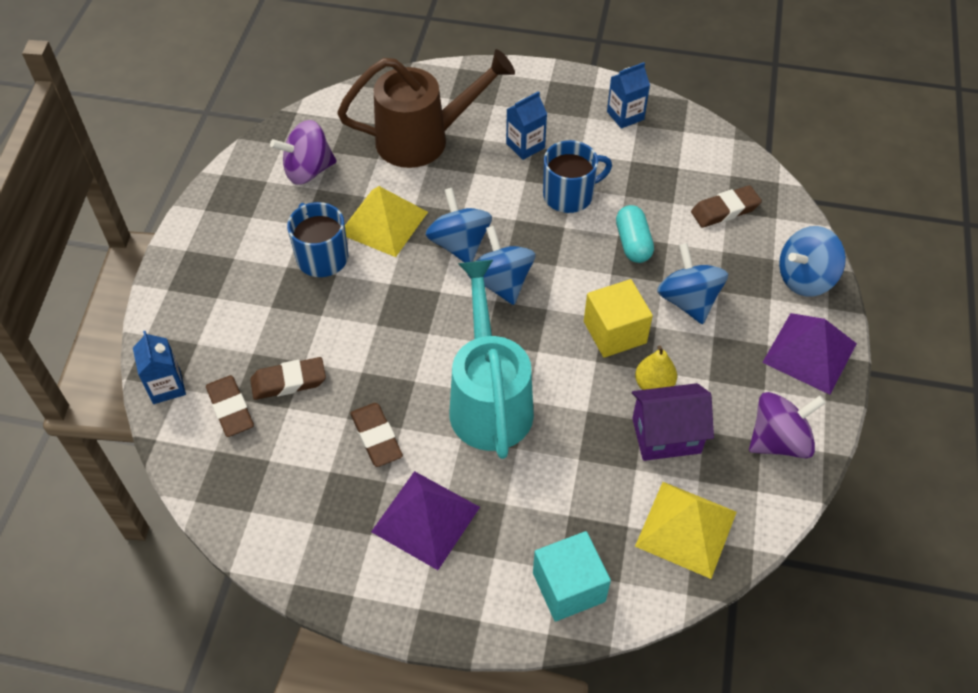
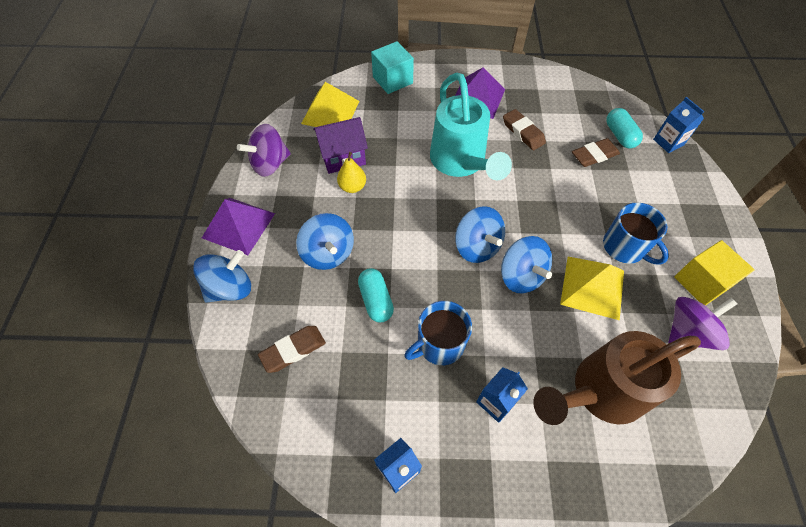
camera: 170 degrees right, 5 degrees up
brown eraser [206,375,254,437] -> turquoise capsule [606,108,643,148]
yellow cube [584,279,653,358] -> yellow cube moved to [674,240,755,306]

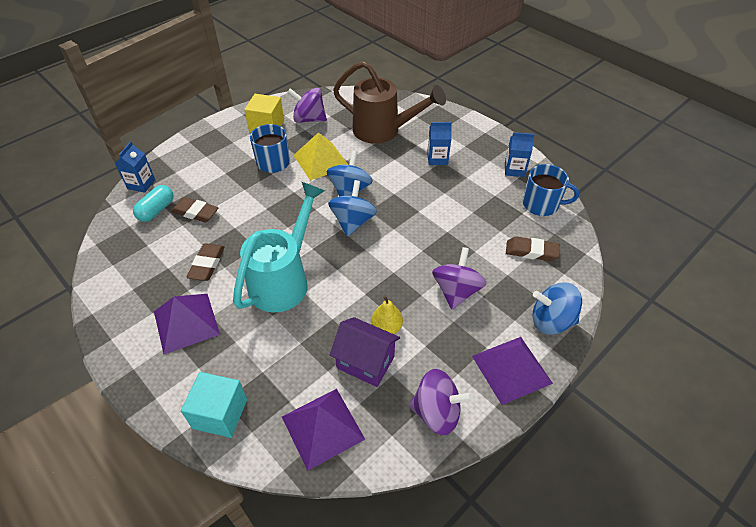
camera: 135 degrees left, 10 degrees down
blue spinning top [296,213,354,270] -> purple spinning top [432,247,487,309]
yellow pyramid [301,82,359,127] -> purple pyramid [282,389,365,471]
turquoise capsule [358,268,394,322] -> none
blue mug [404,301,472,365] -> blue mug moved to [523,164,579,216]

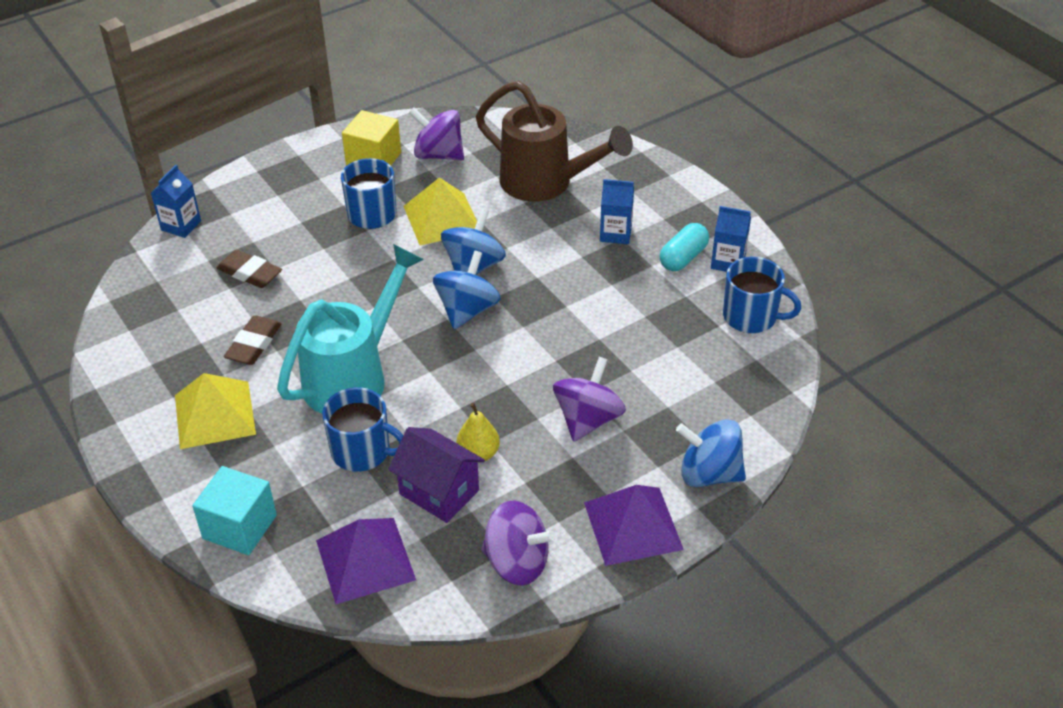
camera: 10 degrees right, 5 degrees down
turquoise capsule [133,185,173,222] -> turquoise capsule moved to [659,223,709,271]
purple pyramid [154,294,220,354] -> yellow pyramid [175,373,256,449]
brown eraser [506,237,560,261] -> none
none -> blue mug [322,387,403,472]

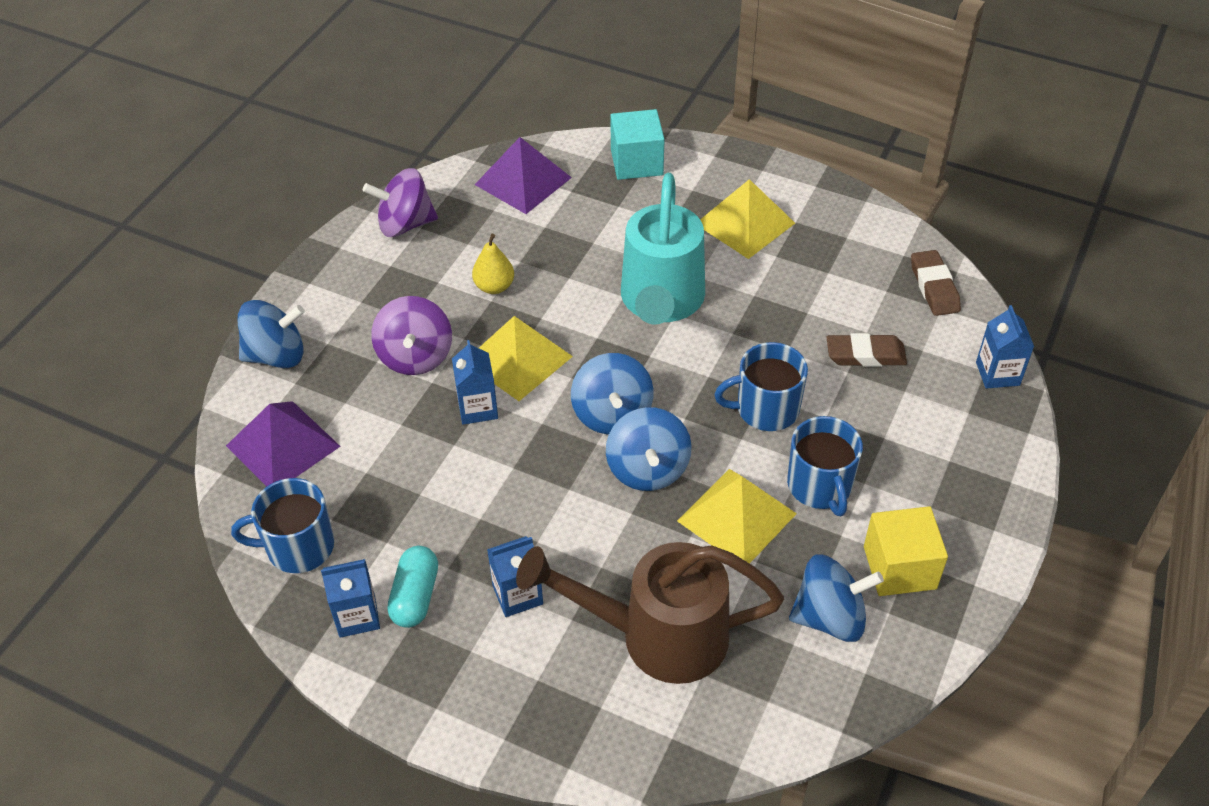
camera: 150 degrees right, 5 degrees up
brown eraser [224,316,282,365] -> brown eraser moved to [911,250,961,316]
blue mug [322,387,403,472] -> blue mug moved to [714,342,808,431]
purple house [388,427,485,523] -> none
purple spinning top [409,107,464,161] -> blue spinning top [789,554,884,642]
purple pyramid [584,485,684,566] -> purple pyramid moved to [226,401,341,486]
none -> blue carton [452,340,498,425]
none -> yellow pyramid [479,316,573,401]

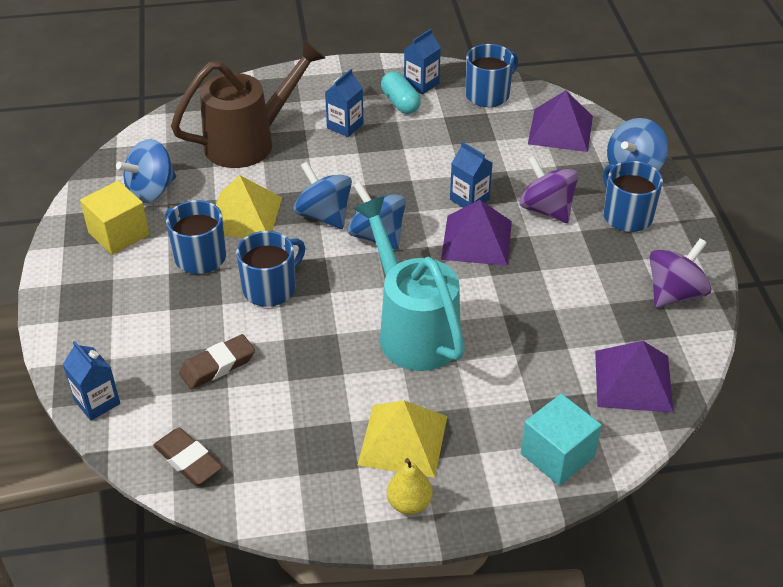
camera: 145 degrees right, 5 degrees down
yellow pear [472,234,514,294] -> yellow pear moved to [387,458,433,515]
yellow pyramid [479,316,573,401] -> purple pyramid [441,200,512,266]
none -> blue mug [603,161,663,232]

